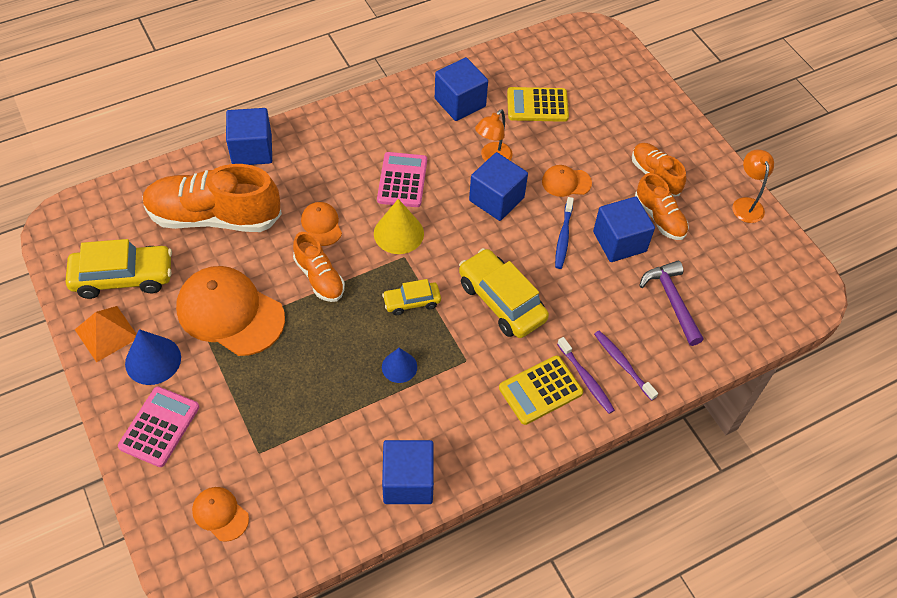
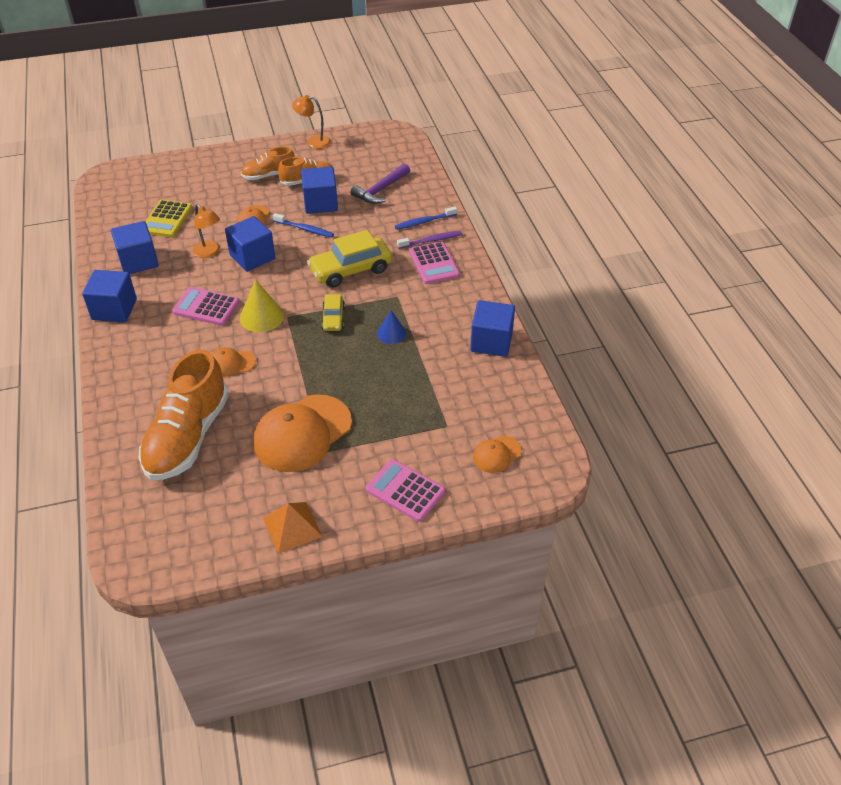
camera: 75 degrees left, 10 degrees down
yellow car [66,239,172,299] -> none
blue cone [125,329,181,385] -> none
blue cube [226,108,272,165] -> blue cube moved to [82,270,137,322]
orange shoe [293,232,345,302] -> none
yellow calculator [499,356,583,425] -> pink calculator [409,241,460,284]
purple toothbrush [594,330,658,401] -> blue toothbrush [395,207,457,230]
purple hammer [639,261,704,346] -> purple hammer turned 45 degrees counterclockwise [350,163,410,204]

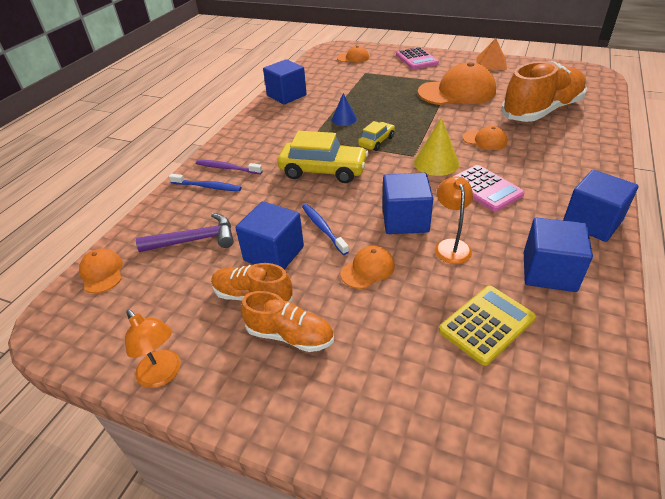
camera: 140 degrees left, 5 degrees down
pink calculator [409,241,460,284] -> none
none -> orange cap [79,249,123,293]

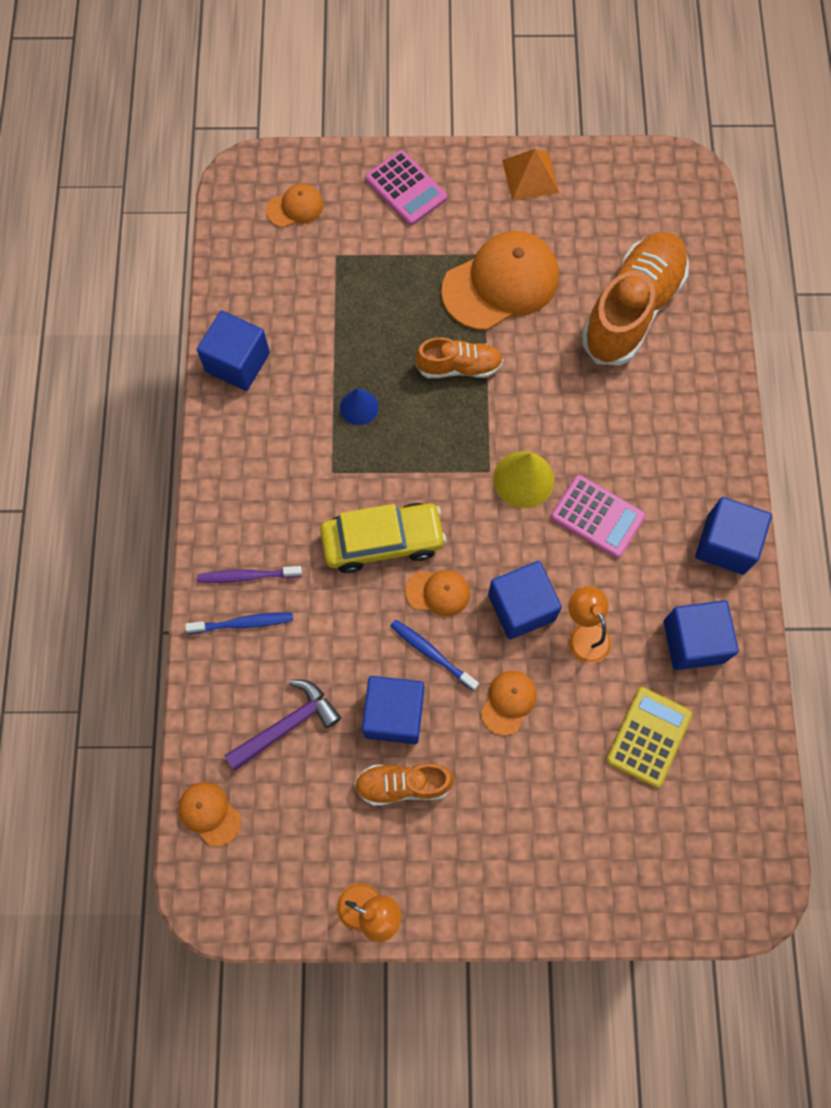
camera: 25 degrees left, 30 degrees up
orange shoe [241,291,334,352] -> orange shoe moved to [415,337,503,378]
yellow car [358,121,395,151] -> none
orange cap [463,126,507,150] -> orange cap moved to [405,570,470,616]

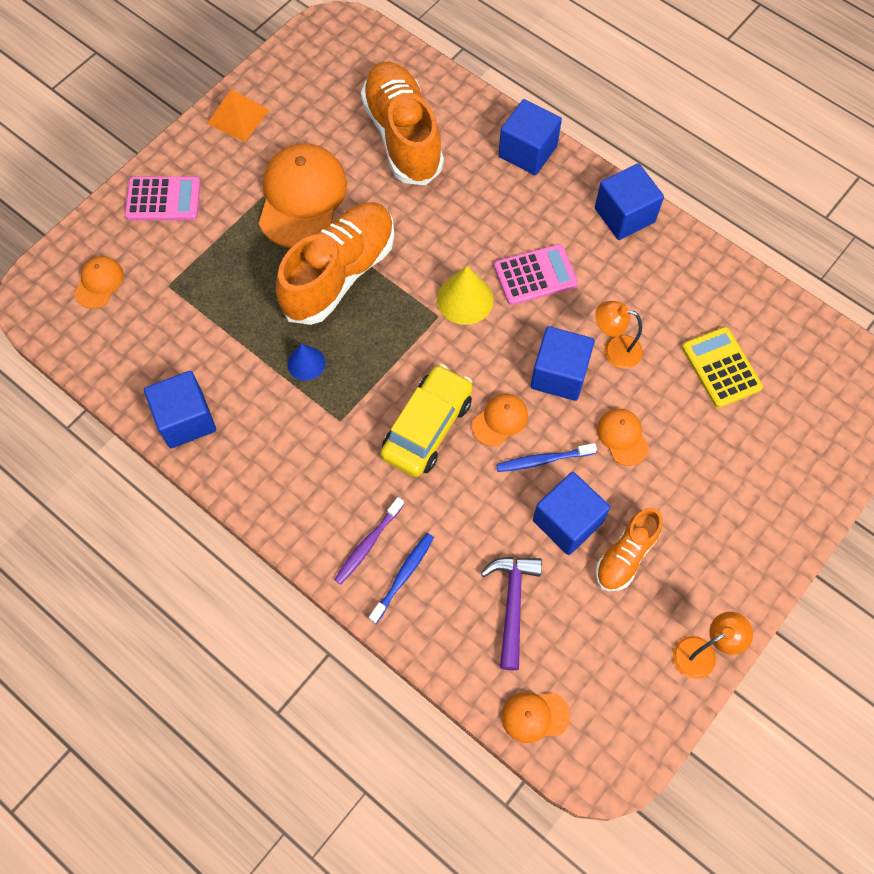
camera: 50 degrees left, 5 degrees down
orange shoe [415,337,503,378] -> orange shoe [276,202,395,325], size x1.86
blue cube [664,600,739,670] -> blue cube moved to [499,99,562,175]

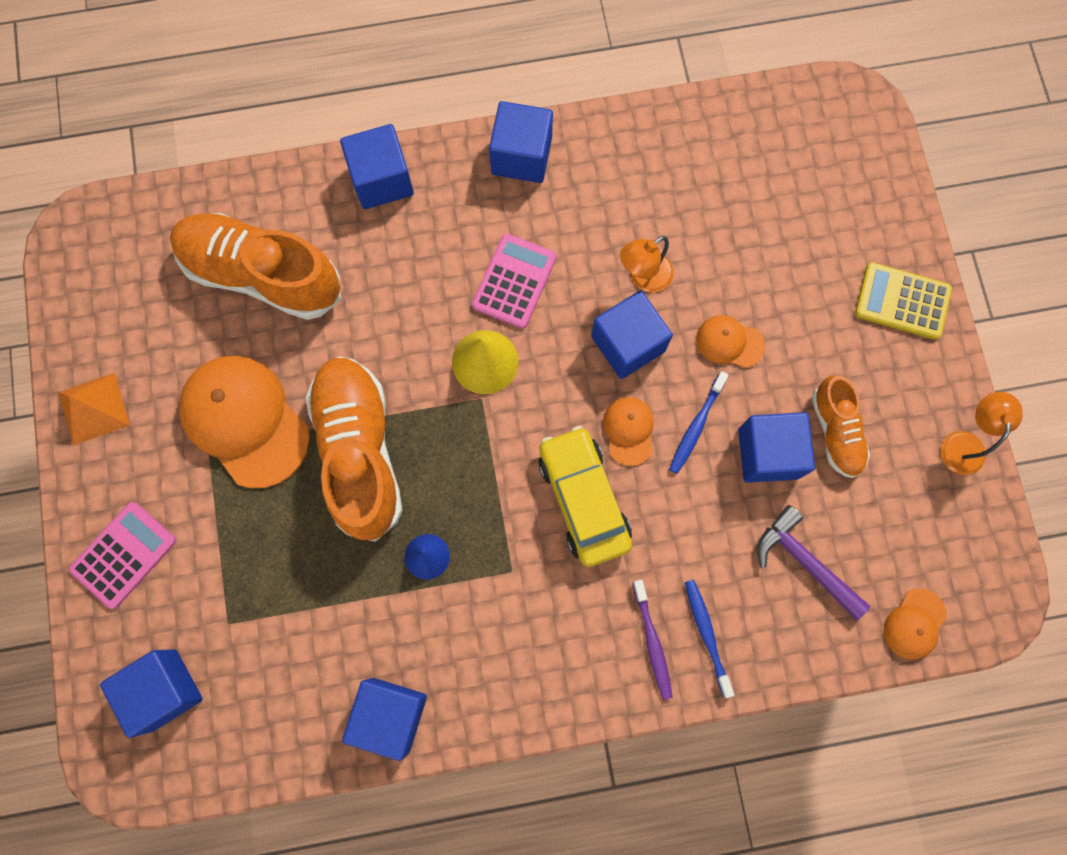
camera: 50 degrees left, 10 degrees up
orange cap [74,256,124,309] -> blue cube [100,649,203,738]
yellow calculator [682,327,763,408] -> yellow calculator moved to [855,262,952,340]

